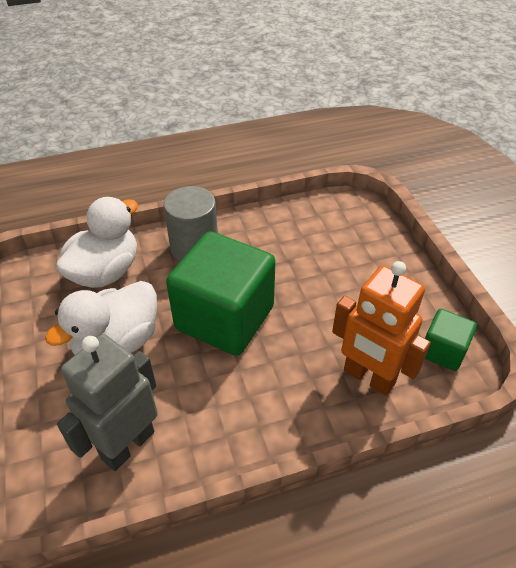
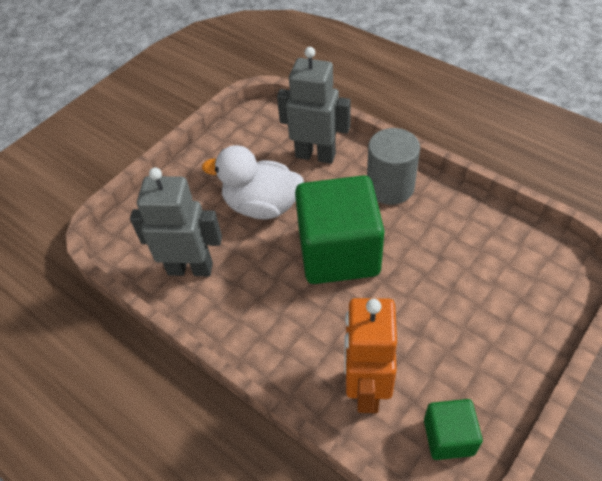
camera: 60 degrees right, 5 degrees up
white duck [56,197,138,288] -> grey robot [277,47,351,164]

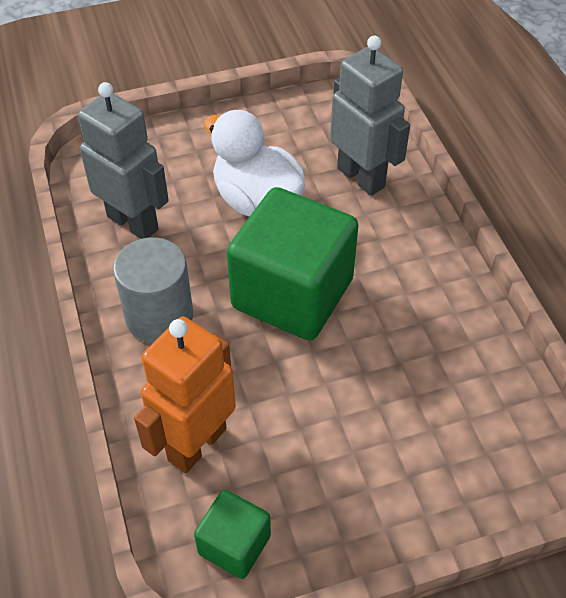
camera: 30 degrees right, 0 degrees up
grey cylinder [367,128,420,205] -> grey cylinder moved to [113,237,193,343]

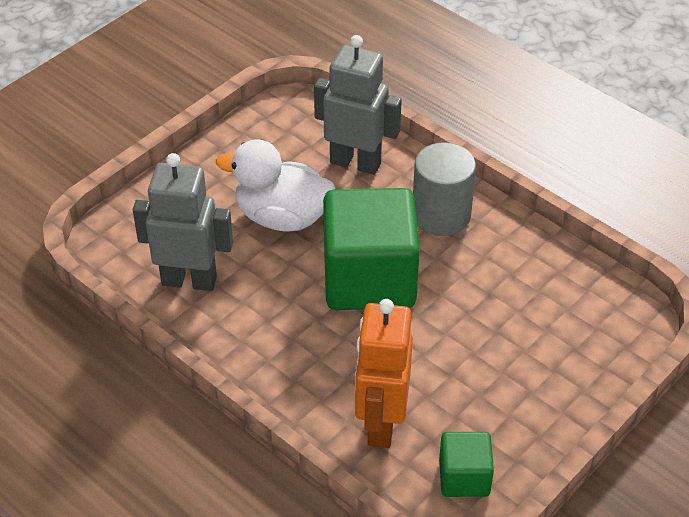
camera: 30 degrees left, 5 degrees down
grey cylinder [113,237,193,343] -> grey cylinder moved to [413,142,476,236]

